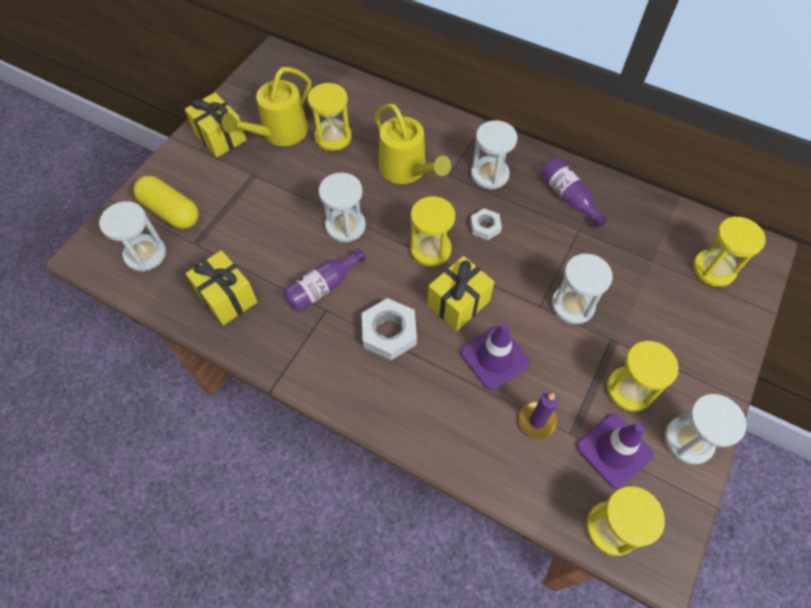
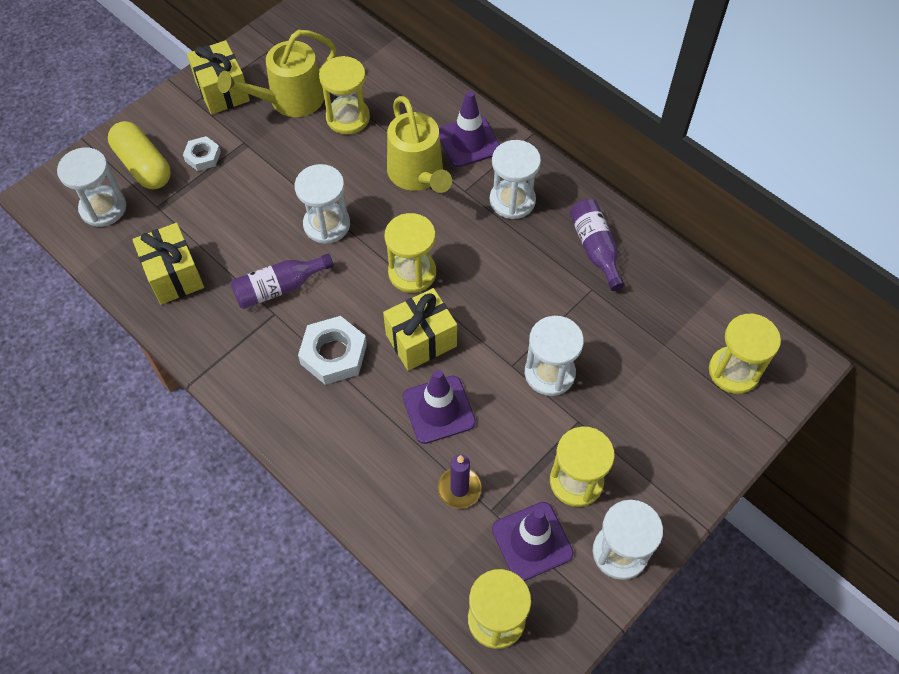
camera: 15 degrees right, 0 degrees up
white nut [470,208,502,240] -> white nut moved to [183,136,221,171]
none -> purple traffic cone [439,91,500,167]

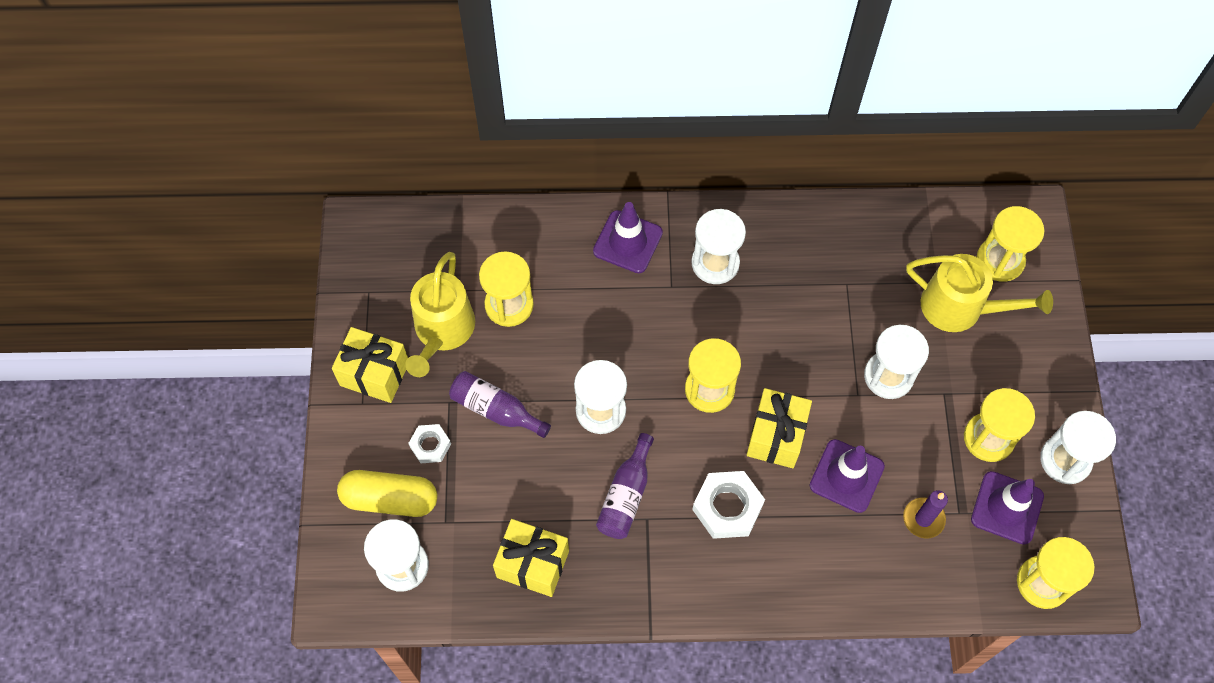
camera: 45 degrees left, 5 degrees up
yellow watering can [387,96,452,193] -> yellow watering can moved to [906,254,1053,332]
purple bottle [570,199,625,291] -> purple bottle moved to [449,371,551,438]

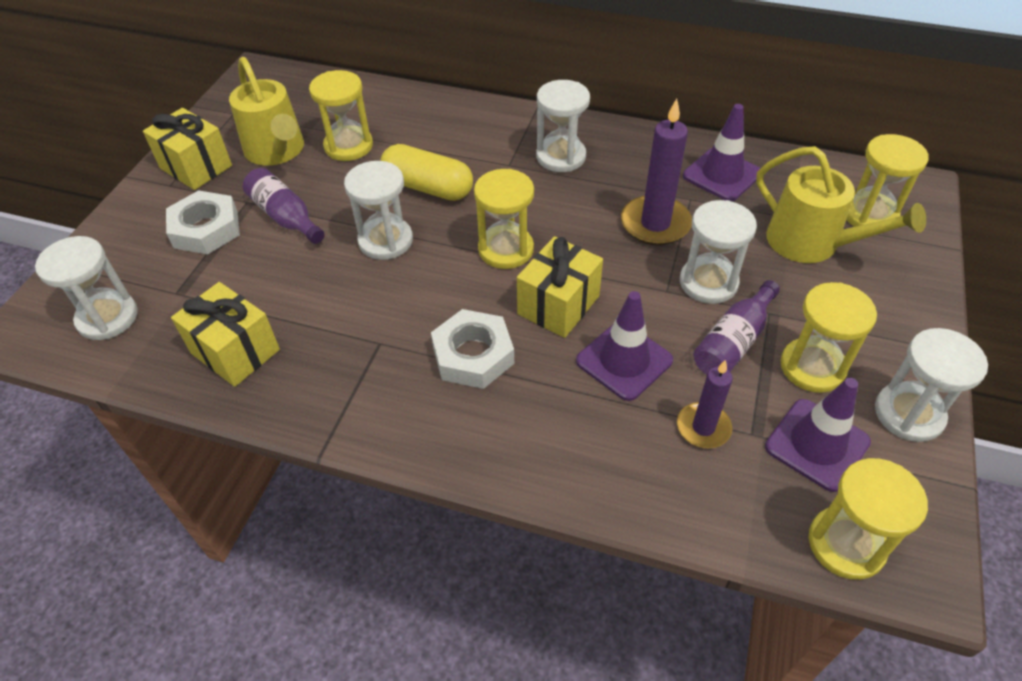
camera: 20 degrees right, 15 degrees down
yellow capsule [337,470,437,517] -> yellow capsule moved to [380,144,473,201]
yellow watering can [405,252,475,377] -> yellow watering can turned 60 degrees counterclockwise [229,57,304,166]
white nut [408,424,451,463] -> white nut [166,190,240,254], size x1.68
purple traffic cone [593,202,663,273] -> purple traffic cone moved to [683,104,761,201]
purple bottle [596,433,654,539] -> purple bottle moved to [693,280,780,374]
none -> purple candle [621,99,692,245]

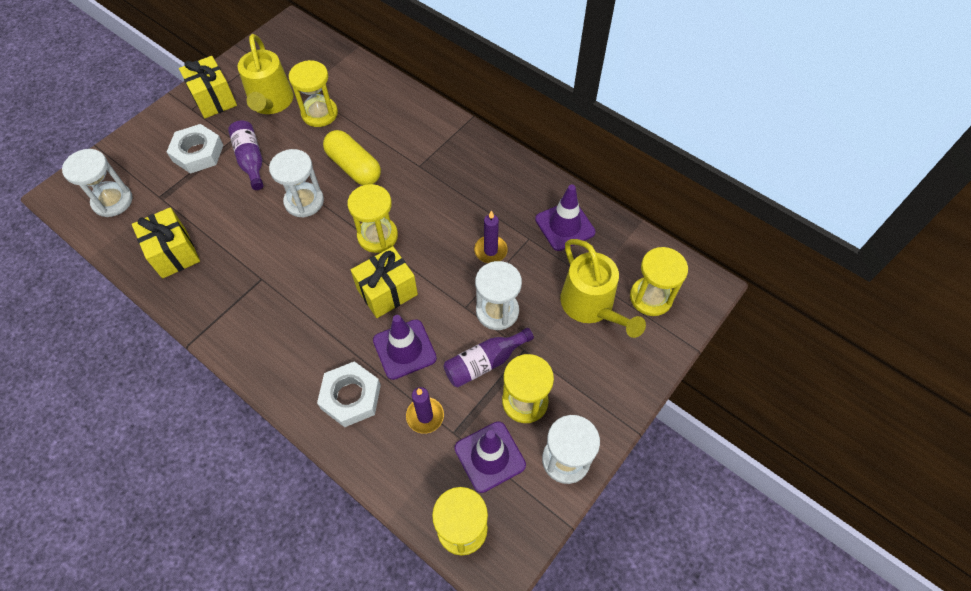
camera: 20 degrees right, 10 degrees up
white nut [431,309,514,389] -> white nut moved to [317,361,381,427]
white hourglass [536,80,590,172] -> none
purple candle [621,99,692,245] -> purple candle [474,211,508,263], size x0.63

